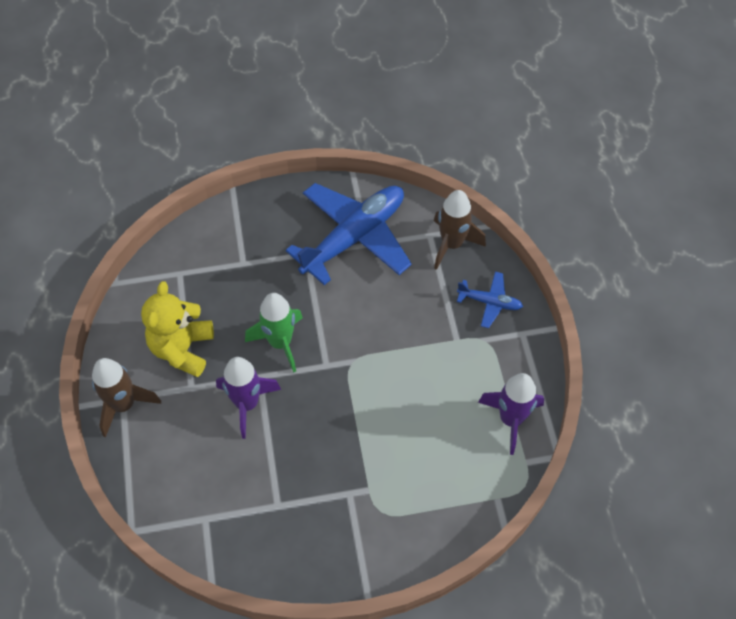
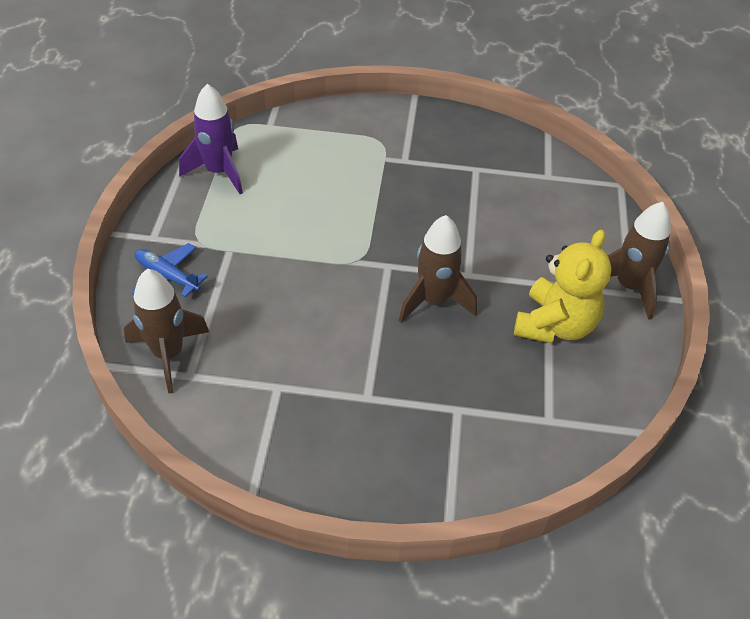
camera: 165 degrees left, 10 degrees down
purple rocket [216,357,281,439] -> none
green rocket [245,293,303,373] -> brown rocket [399,215,477,323]
blue plane [286,183,412,285] -> none

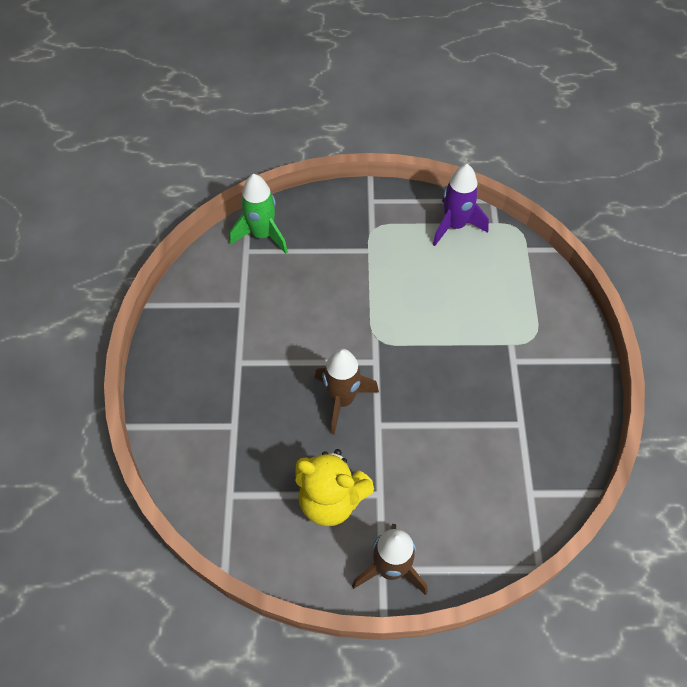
camera: 85 degrees right, 10 degrees up
brown rocket [124,269,209,393] -> green rocket [230,174,288,254]
blue plane [132,243,208,297] -> none

